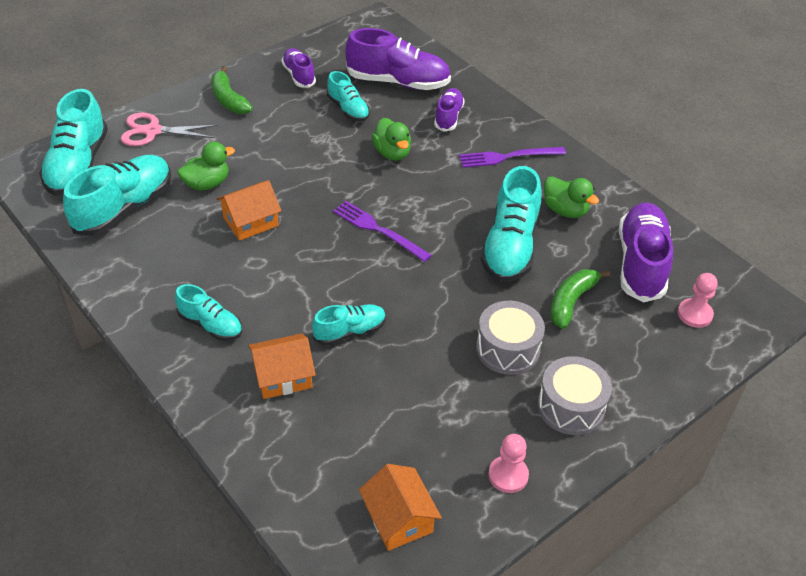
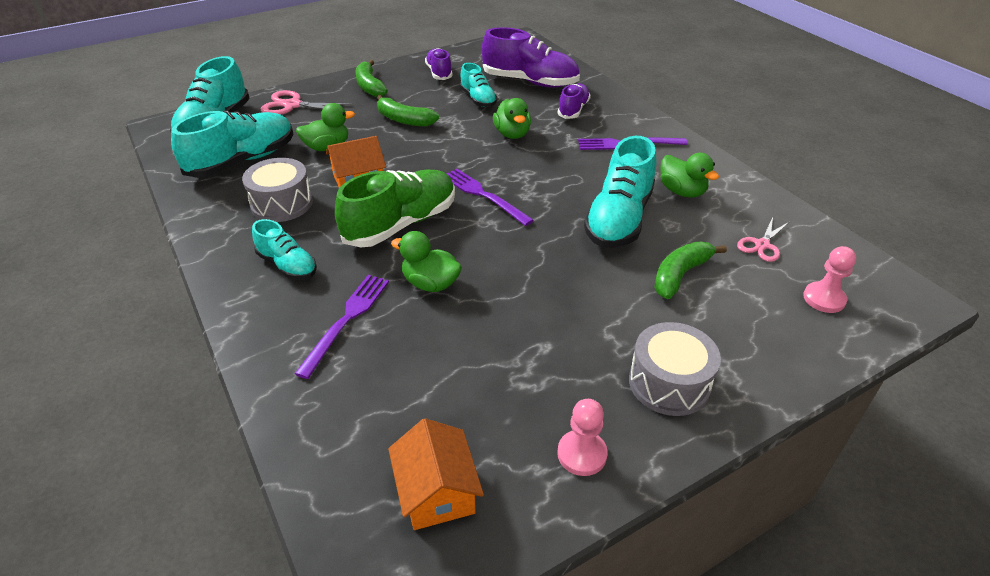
camera: 10 degrees right, 5 degrees down
orange house [248,333,316,399] -> purple fork [295,275,389,379]
turquoise shoe [312,304,386,345] -> green duck [391,231,462,292]
grey drum [476,301,545,375] -> grey drum moved to [242,158,313,222]
purple shoe [619,203,673,302] -> pink scissors [737,217,789,262]
none -> green shoe [335,170,455,248]
none -> green banana [377,95,439,127]

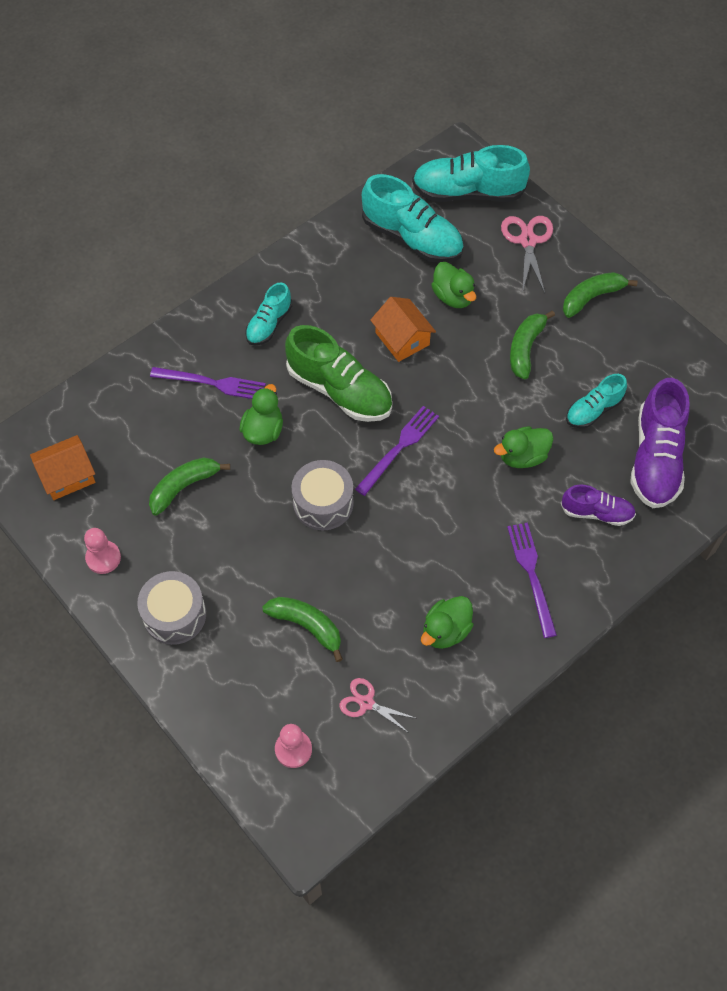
camera: 80 degrees right, 20 degrees up
grey drum [242,158,313,222] -> grey drum moved to [292,460,354,530]
purple shoe [425,48,453,80] -> none
turquoise shoe [584,136,656,248] -> none
none -> green banana [149,457,230,516]

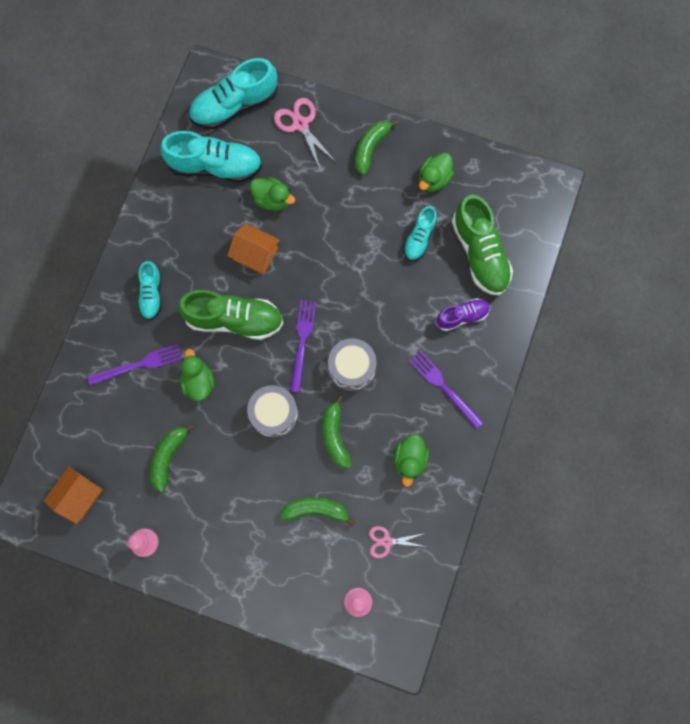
camera: 30 degrees left, 15 degrees up
grey drum [137,571,206,645] -> grey drum moved to [328,339,377,391]
green duck [494,426,553,468] -> green duck moved to [419,153,454,192]
green banana [510,310,555,379] -> green banana moved to [323,395,352,468]
purple shoe [630,378,690,508] -> green shoe [452,195,513,295]

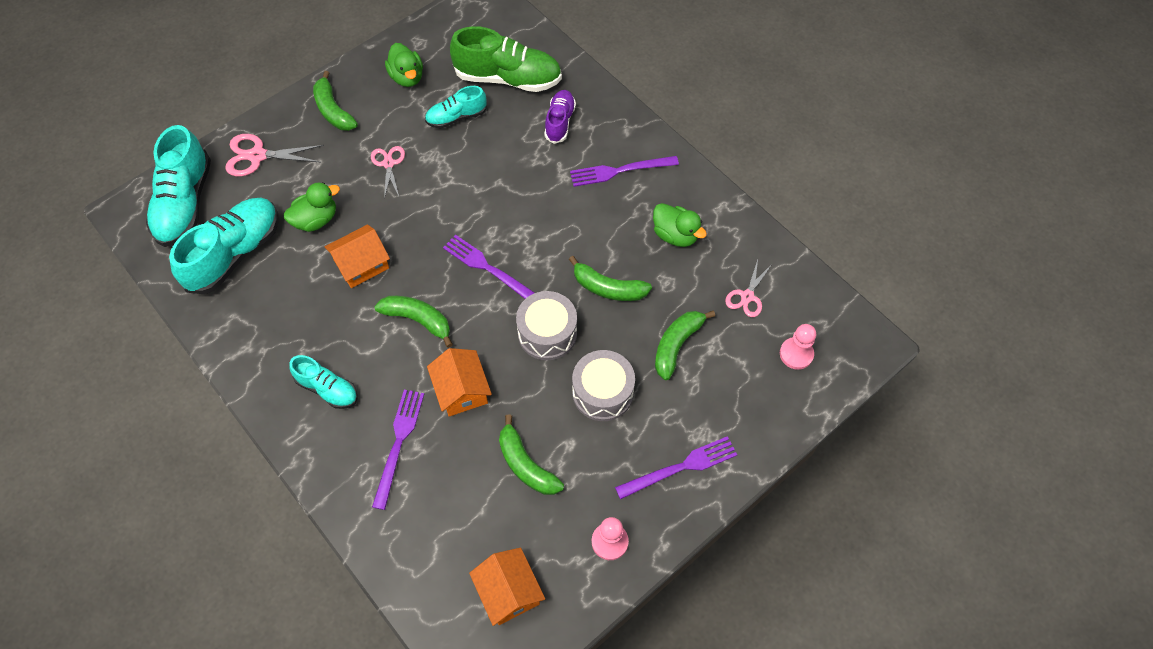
camera: 60 degrees left, 15 degrees down
green shoe [178,290,283,340] -> green banana [374,296,453,348]
green duck [180,349,215,401] -> orange house [427,348,492,416]
grey drum [328,339,377,391] -> grey drum moved to [572,350,635,421]
turquoise shoe [403,206,437,261] -> turquoise shoe turned 105 degrees clockwise [425,86,487,129]
none -> pink scissors [371,146,405,199]
none -> purple fork [615,436,737,499]

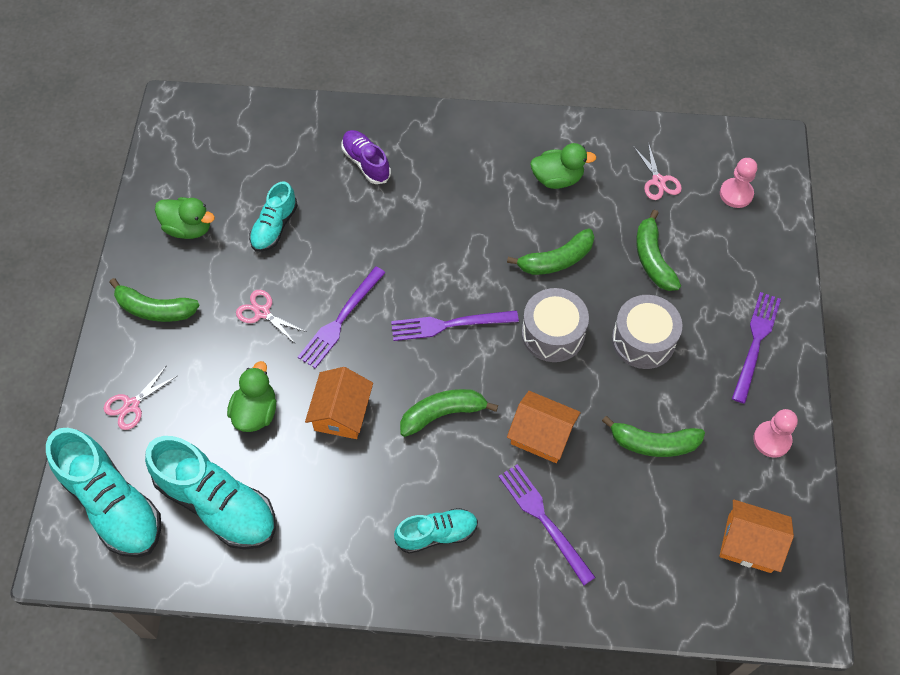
camera: 45 degrees left, 0 degrees up
turquoise shoe [169,198,278,294] -> turquoise shoe turned 135 degrees clockwise [145,436,276,550]
pink scissors [225,134,324,176] -> pink scissors [103,365,177,430], size x0.66
green shoe [450,26,562,92] -> none
purple fork [570,156,679,187] -> purple fork moved to [298,267,385,368]

